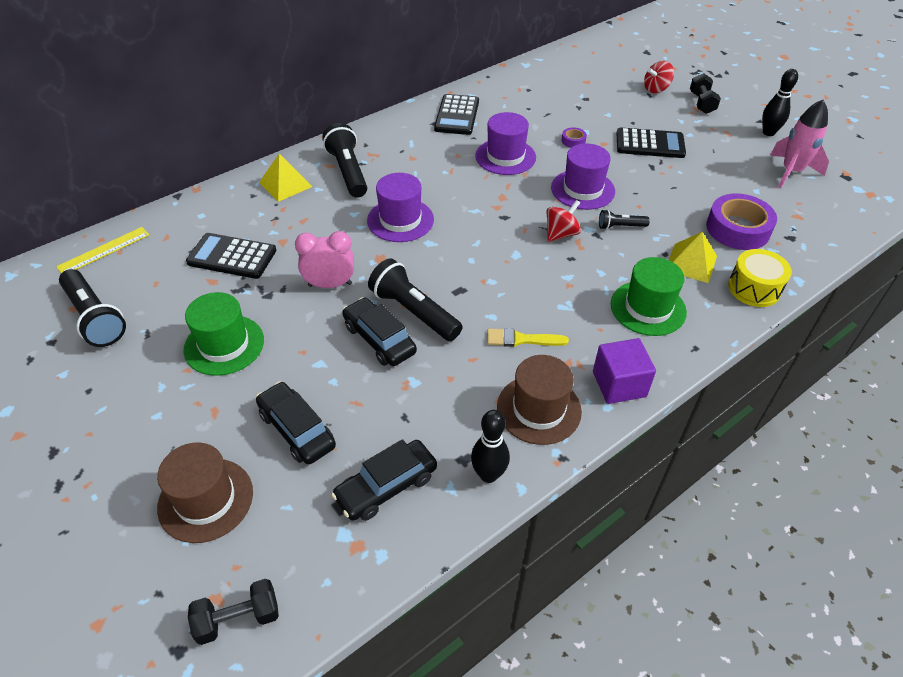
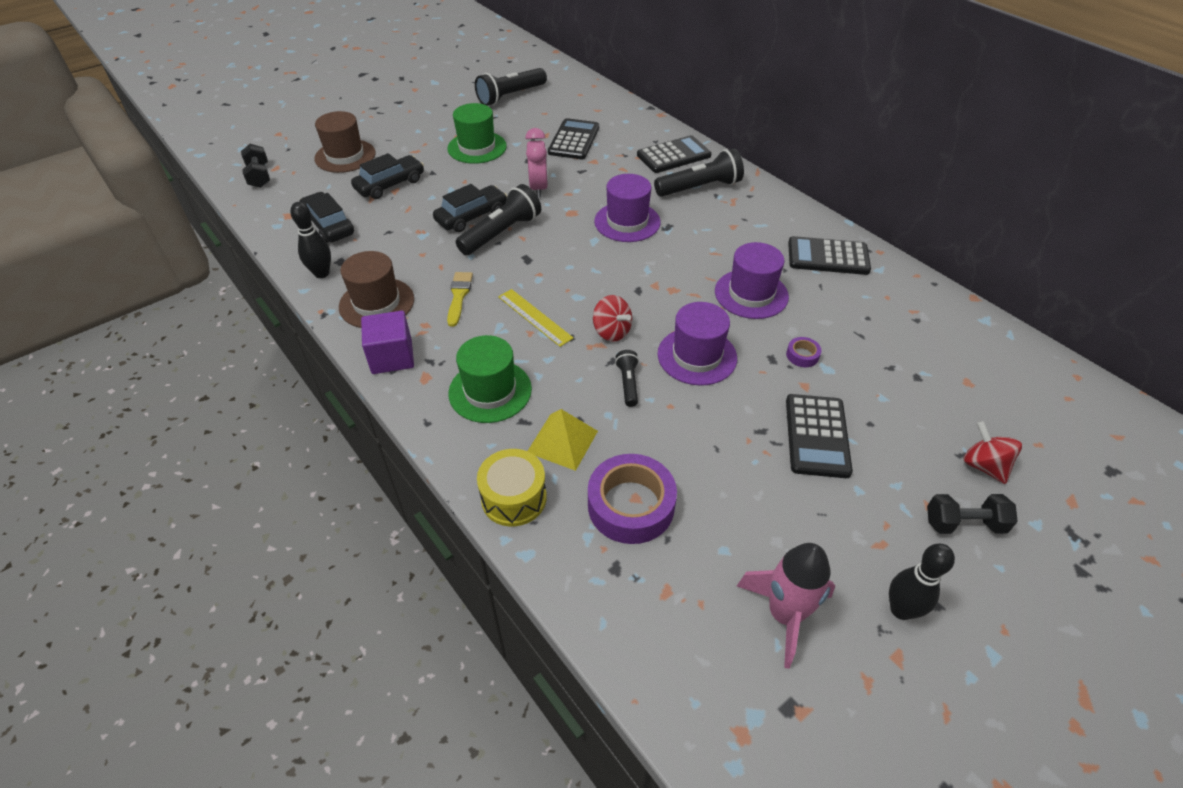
camera: 90 degrees right, 0 degrees up
yellow ruler [56,227,149,273] -> yellow ruler moved to [498,289,573,347]
yellow pyramid [259,153,312,202] -> black calculator [637,135,712,173]

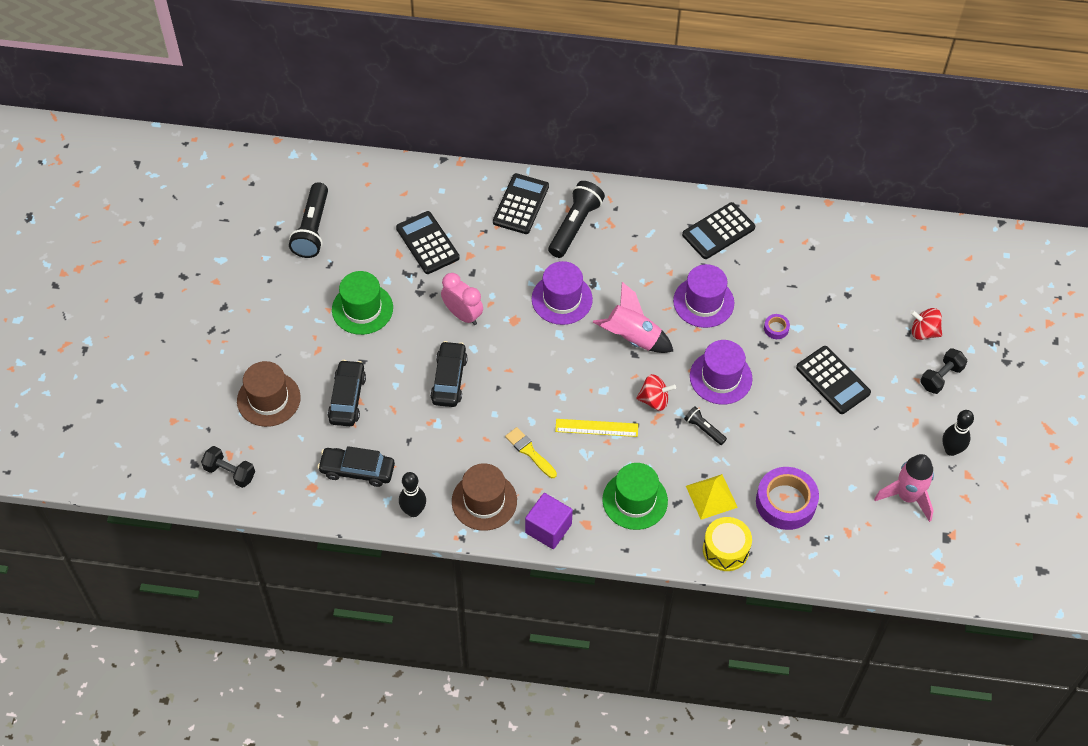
camera: 45 degrees left, 10 degrees up
black flashlight [456,184,541,255] -> none
none -> pink rocket [592,282,673,353]

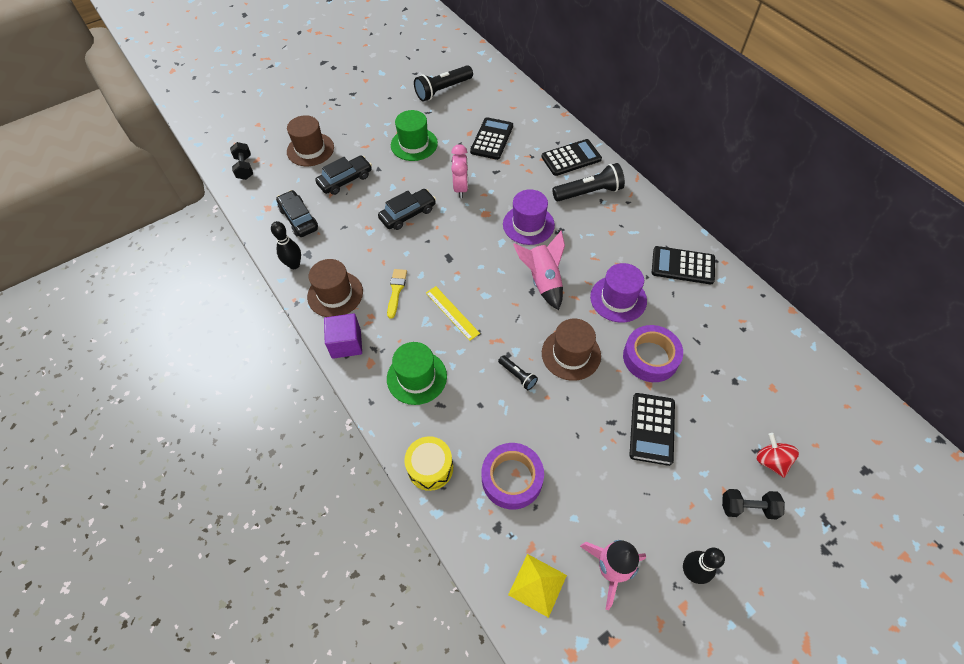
camera: 50 degrees right, 0 degrees up
red spinning top [636,374,676,411] -> none
black flashlight [684,406,727,445] -> black flashlight turned 135 degrees clockwise [498,355,538,390]
yellow pyramid [686,474,738,520] -> yellow pyramid moved to [508,554,567,618]
purple hat [690,340,752,405] -> brown hat [542,319,601,381]
purple tape [764,314,790,339] -> purple tape [623,325,683,382], size x2.27

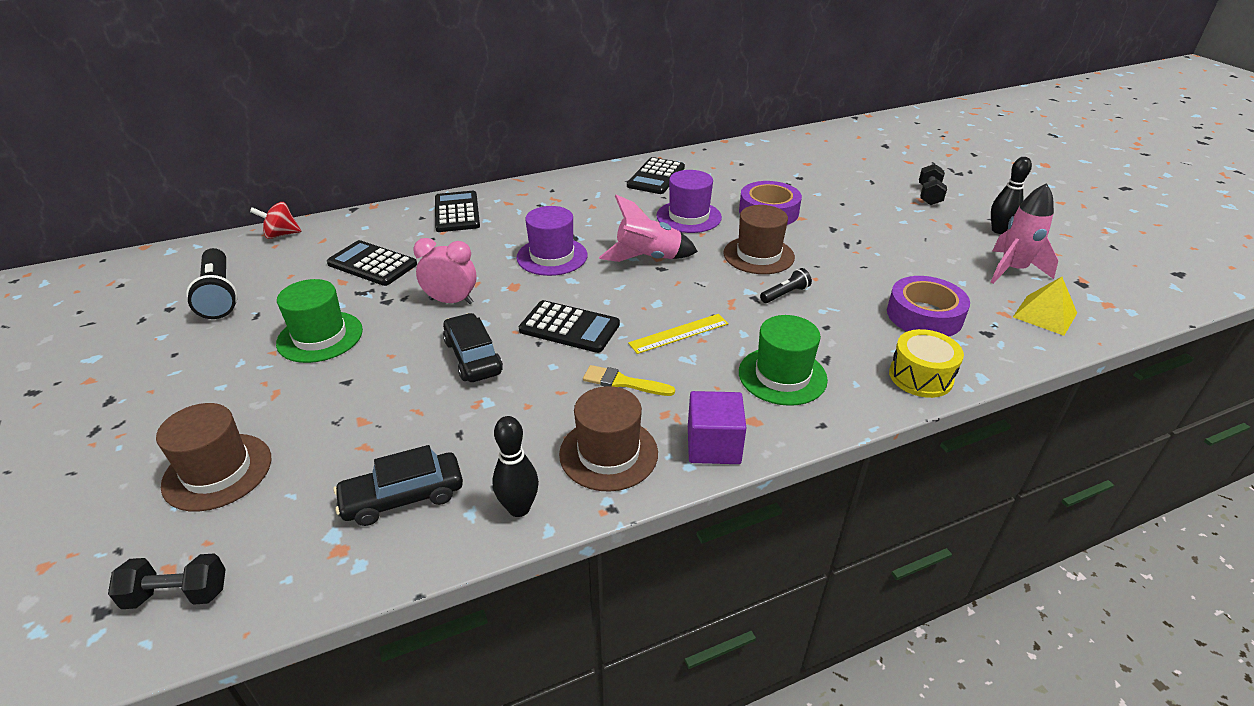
camera: 80 degrees left, 20 degrees down
black car [315,156,372,195] -> none
black flashlight [552,163,625,201] -> none
black calculator [629,393,675,466] -> black calculator moved to [519,300,620,353]
red spinning top [756,433,799,478] -> red spinning top moved to [250,202,301,239]

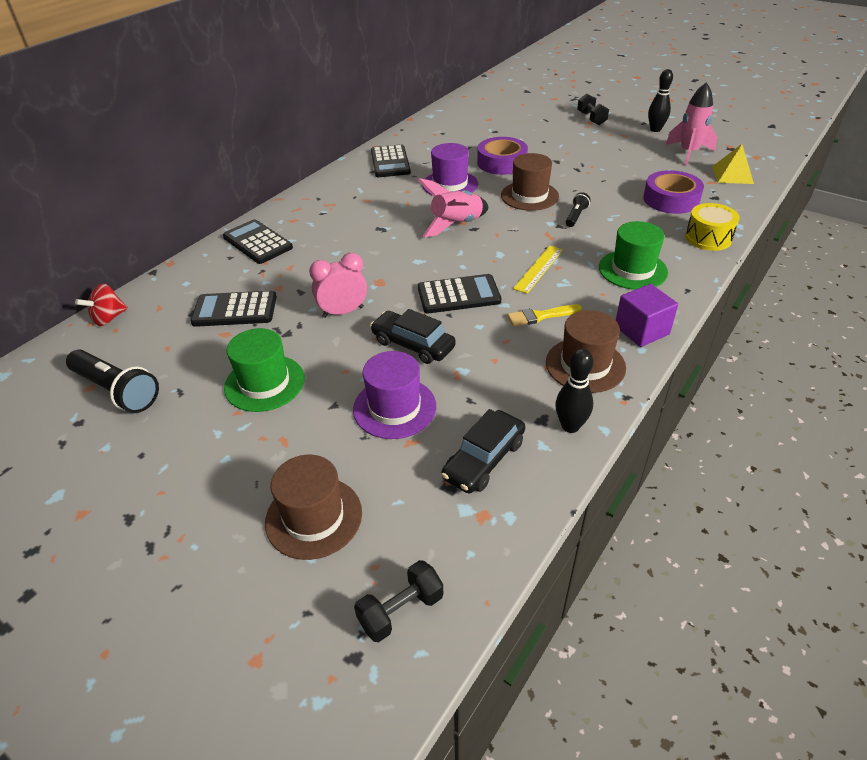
camera: 30 degrees left, 5 degrees up
purple hat [517,206,588,276] -> purple hat moved to [353,351,436,439]

